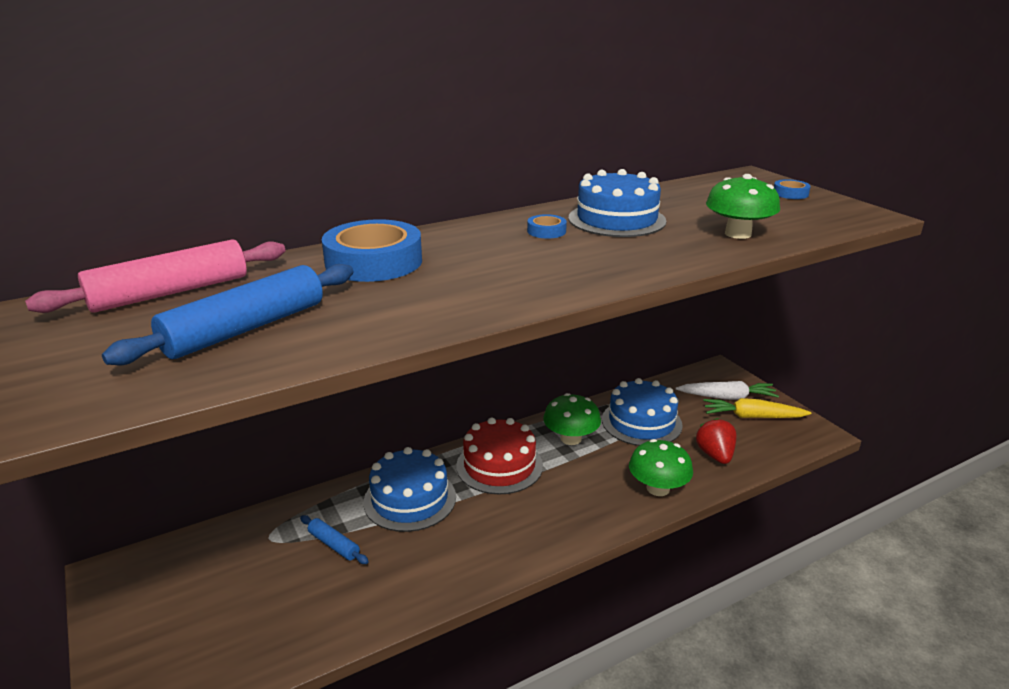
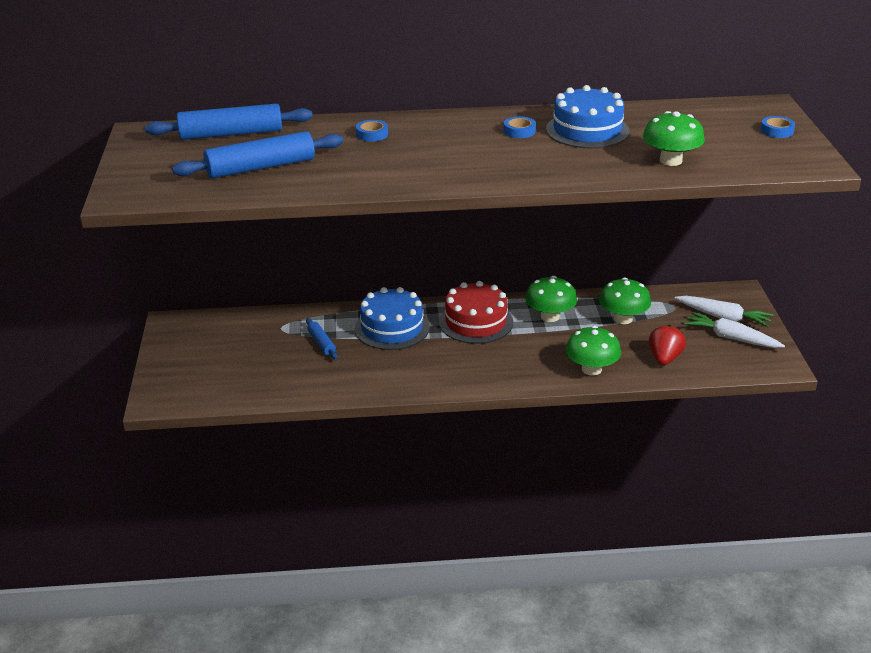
camera: 25 degrees right, 5 degrees up
pink rolling pin [25,239,285,313] -> blue rolling pin [145,104,313,140]
blue tape [322,219,422,282] -> blue tape [356,120,388,142], size x0.45
blue cake [602,378,683,446] -> green mushroom [599,277,651,324]
yellow carrot [703,398,812,418] -> white carrot [684,312,785,348]

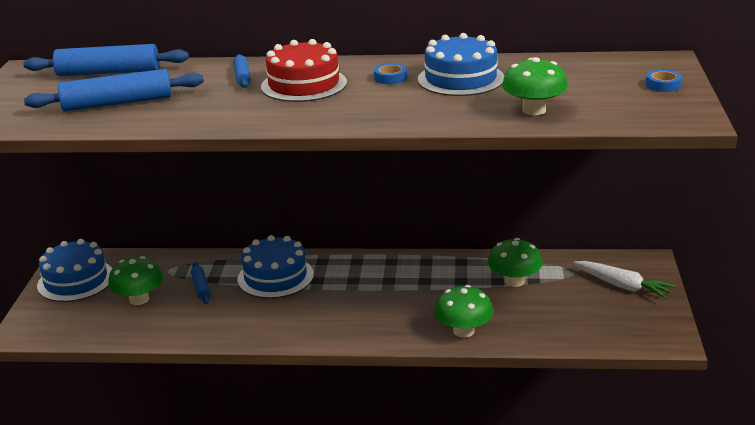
camera: 10 degrees right, 5 degrees down
blue tape [356,120,388,142] -> blue rolling pin [233,54,251,88]
red cake [439,281,513,344] -> red cake moved to [261,39,347,102]
green mushroom [525,276,577,322] -> green mushroom moved to [108,256,163,305]
red strawberry [649,325,686,365] -> none
white carrot [684,312,785,348] -> none
none -> blue cake [37,239,112,302]

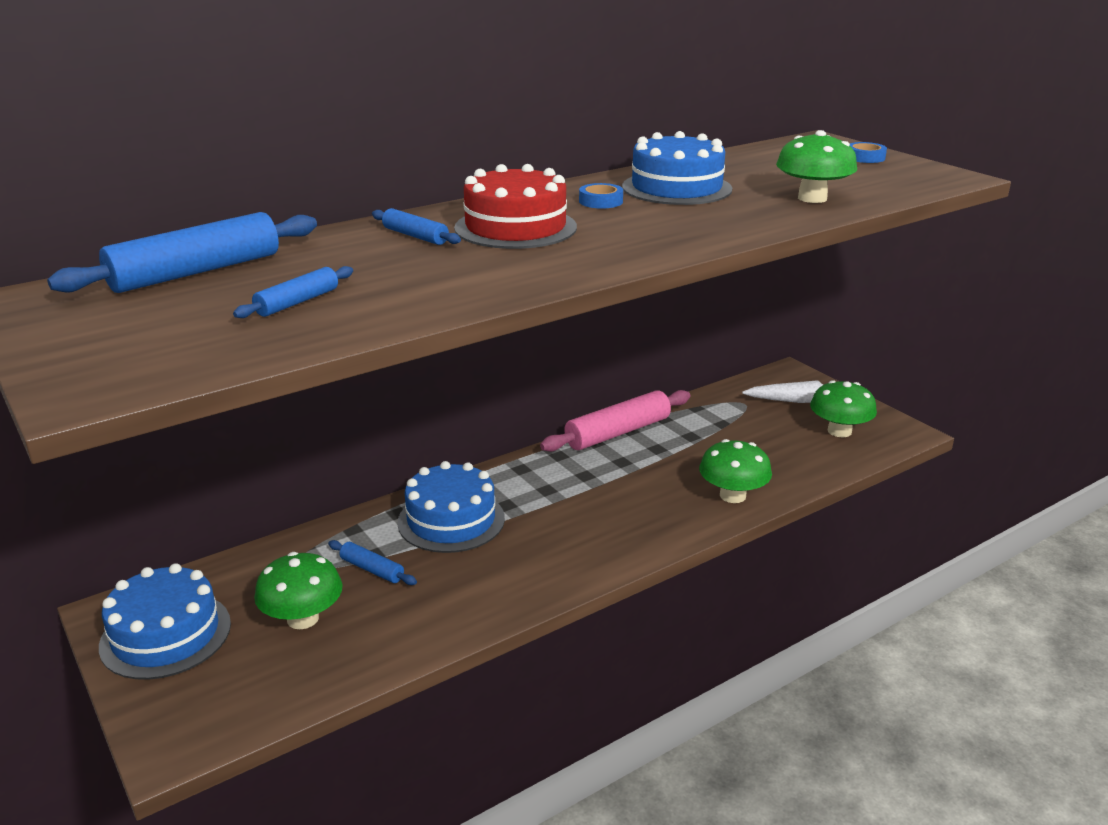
camera: 40 degrees left, 0 degrees up
blue rolling pin [24,69,204,112] -> blue rolling pin [233,266,353,318], size x0.51
green mushroom [488,238,543,287] -> green mushroom moved to [810,380,877,437]
none -> pink rolling pin [540,390,690,452]

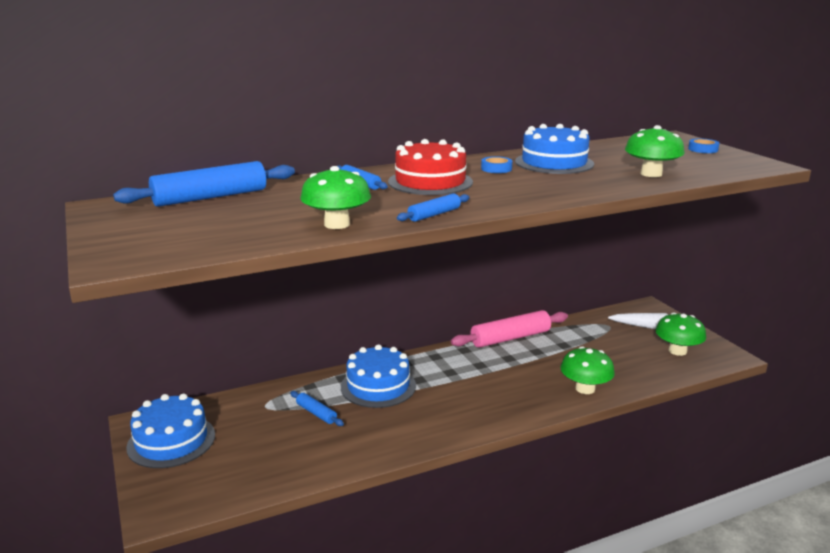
camera: 10 degrees right, 5 degrees down
blue rolling pin [233,266,353,318] -> blue rolling pin moved to [397,193,470,222]
green mushroom [254,552,342,629] -> green mushroom moved to [300,166,371,229]

